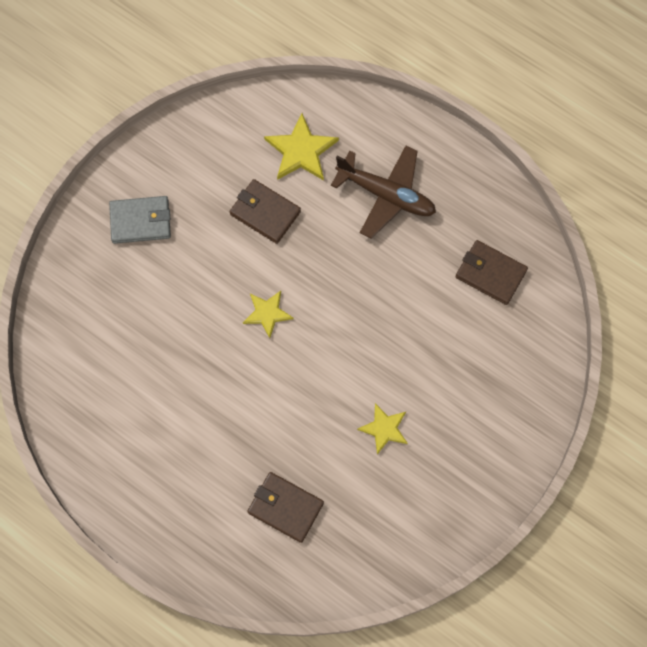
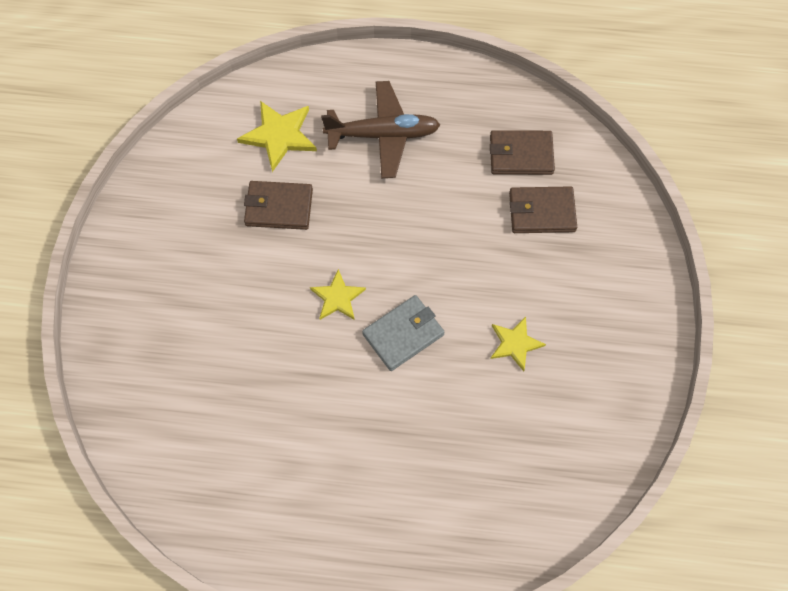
camera: 30 degrees left, 5 degrees down
grey wallet [109,196,171,244] -> grey wallet moved to [362,295,445,371]
brown wallet [247,472,324,543] -> brown wallet moved to [509,186,577,233]

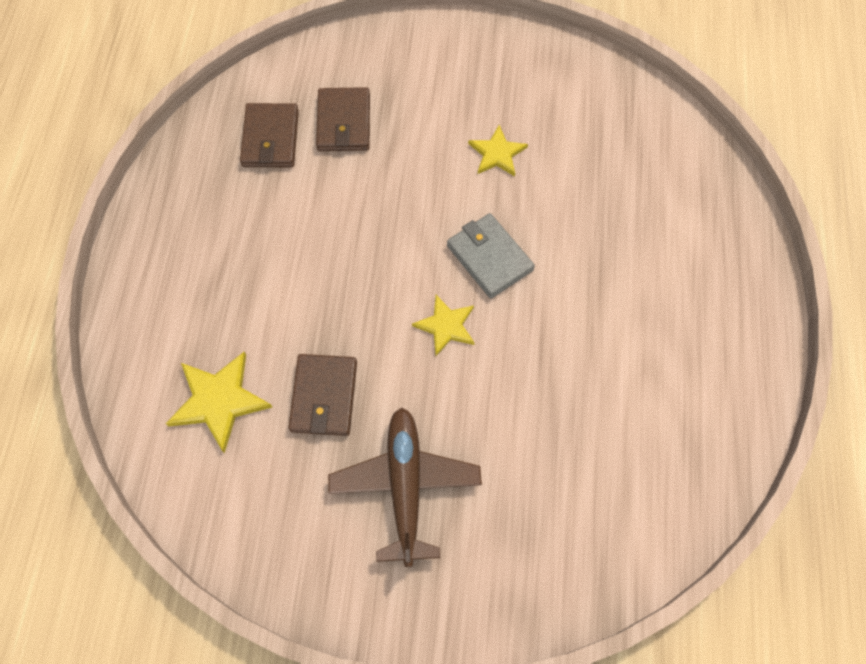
camera: 90 degrees left, 0 degrees up
brown plane [321,81,440,178] -> brown plane moved to [328,407,482,567]

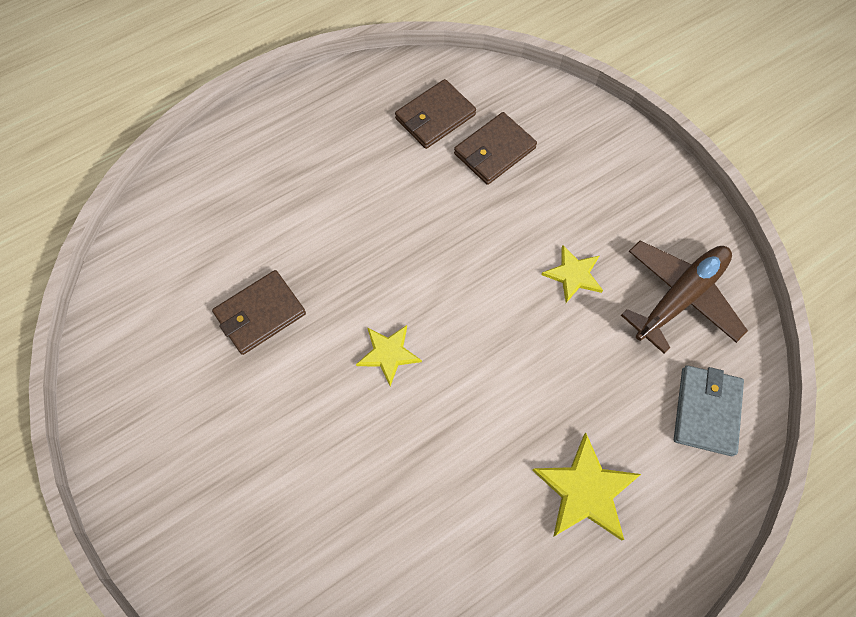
camera: 50 degrees right, 0 degrees up
yellow star [166,352,272,453] -> yellow star moved to [532,433,641,541]
brown plane [328,407,482,567] -> brown plane moved to [621,241,748,353]
grey wallet [447,213,535,299] -> grey wallet moved to [674,365,744,456]

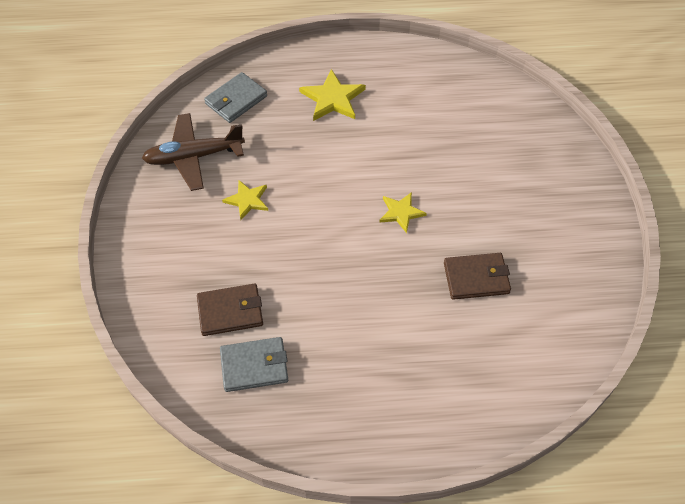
camera: 150 degrees left, 10 degrees down
brown wallet [395,79,476,149] -> grey wallet [220,337,288,392]

